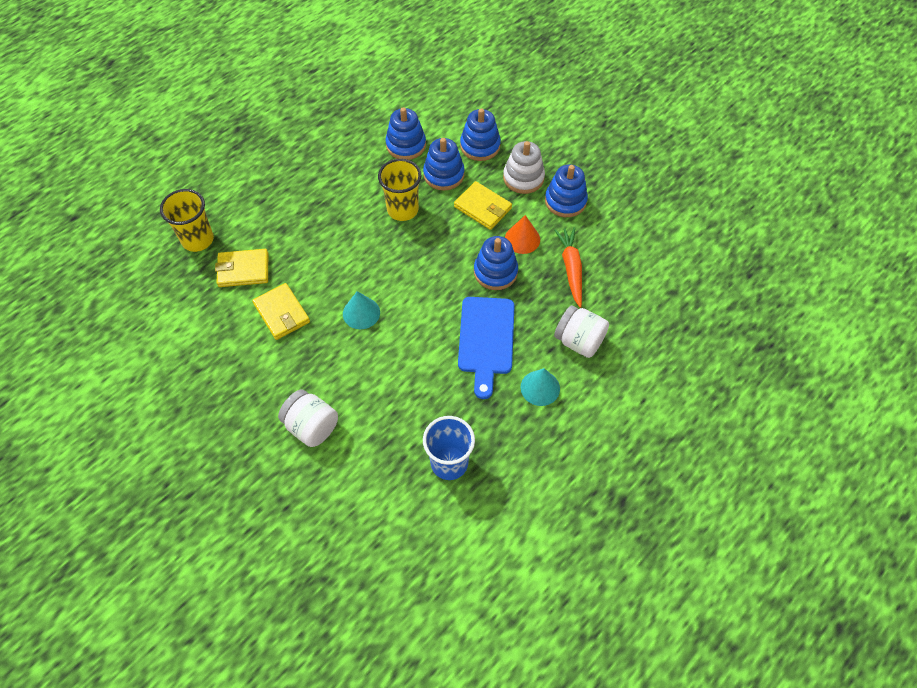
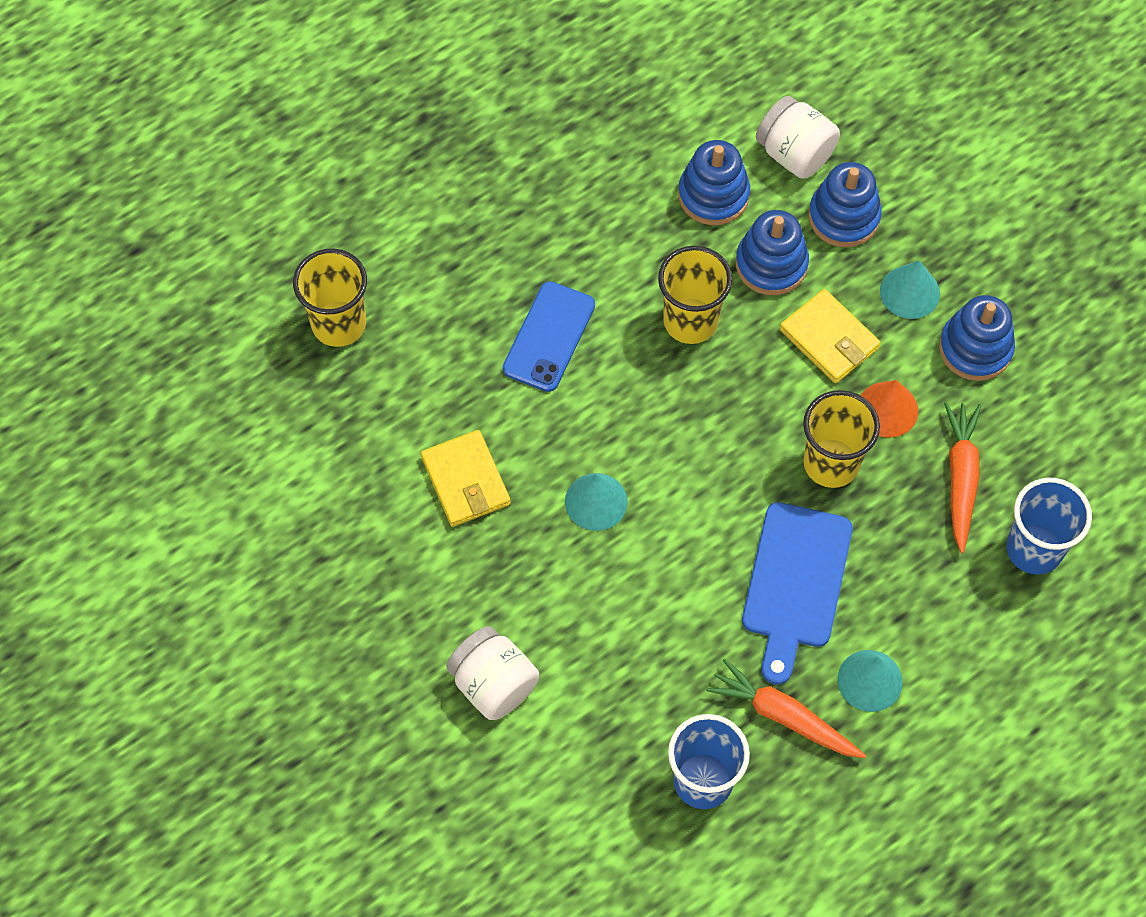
camera: 10 degrees right, 5 degrees up
yellow wallet [215,249,268,287] -> none
blue stacking toy [474,236,518,290] -> yellow cup [803,390,880,488]
white stacking toy [503,141,545,194] -> turquoise cone [880,260,940,319]
white jar [554,305,609,358] -> white jar moved to [756,96,840,179]
none -> blue phone [503,281,595,392]
none -> orange carrot [706,658,867,758]
none -> blue cup [1006,478,1092,575]

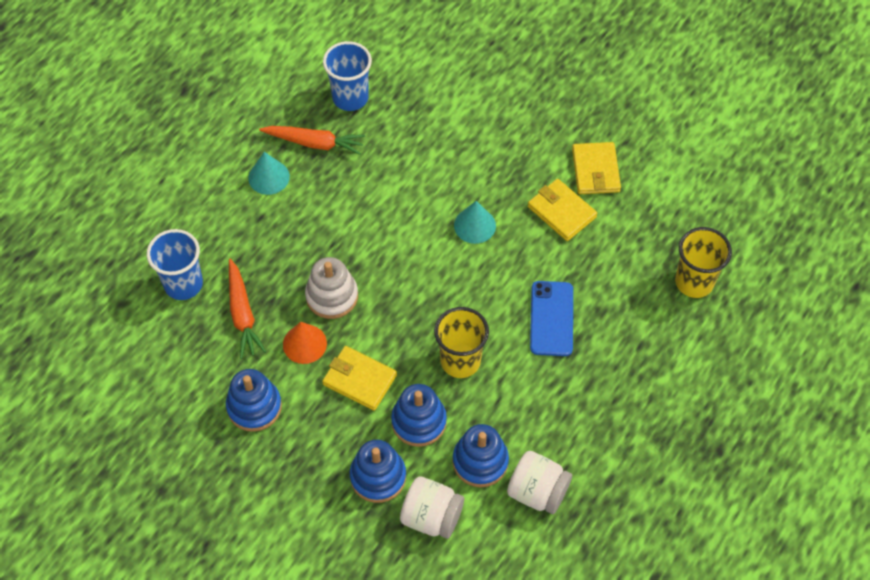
camera: 160 degrees right, 5 degrees down
white jar [446,626,539,720] -> white jar moved to [507,451,572,514]
blue cutting board [742,502,853,685] -> none
yellow cup [803,390,880,488] -> white stacking toy [305,257,358,319]
turquoise cone [880,260,940,319] -> none
none -> yellow wallet [572,142,621,194]

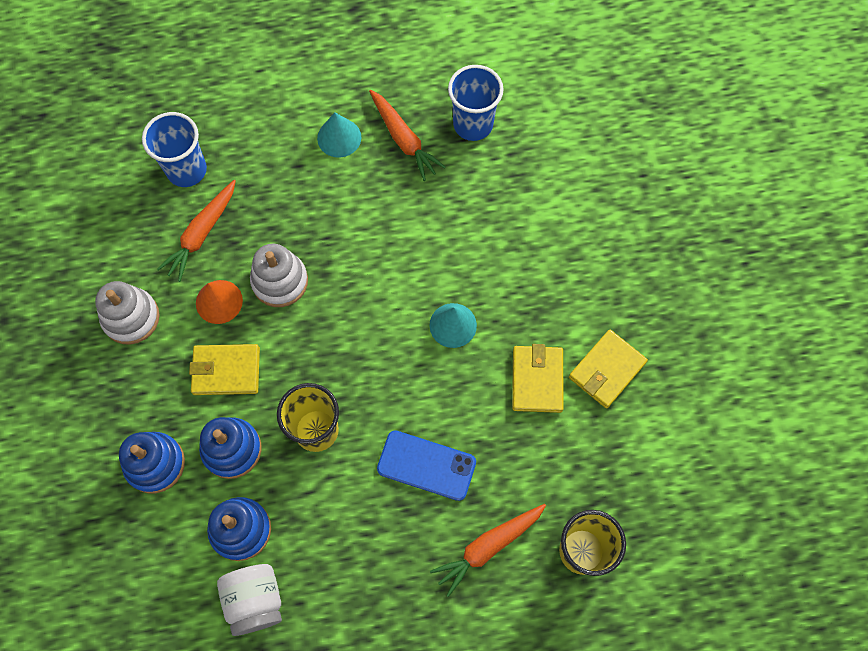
camera: 45 degrees right, 10 degrees up
blue stacking toy [226,369,282,432] -> white stacking toy [95,281,160,345]
yellow wallet [322,346,397,411] -> yellow wallet turned 75 degrees counterclockwise [189,344,260,395]
white jar [400,477,464,539] -> none
blue phone [530,281,573,356] -> blue phone turned 60 degrees clockwise [377,431,476,501]
none -> orange carrot [430,504,546,597]

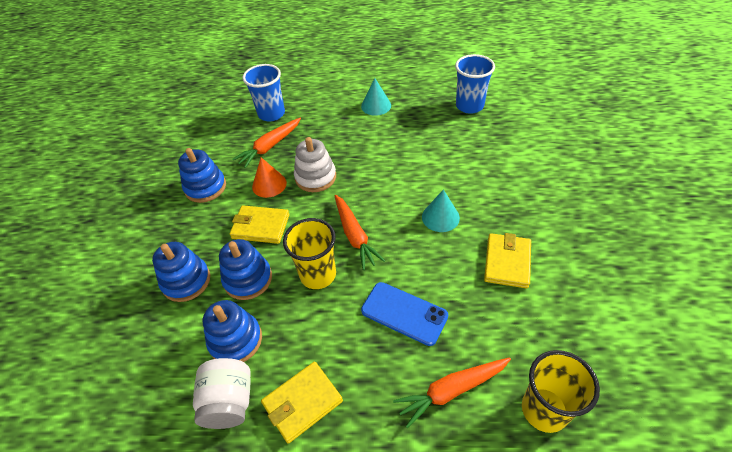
camera: 15 degrees right, 20 degrees down
white stacking toy [95,281,160,345] -> blue stacking toy [178,148,226,203]
orange carrot [369,90,446,181] -> orange carrot moved to [334,195,385,270]
yellow wallet [569,330,648,408] -> yellow wallet moved to [261,362,343,443]

